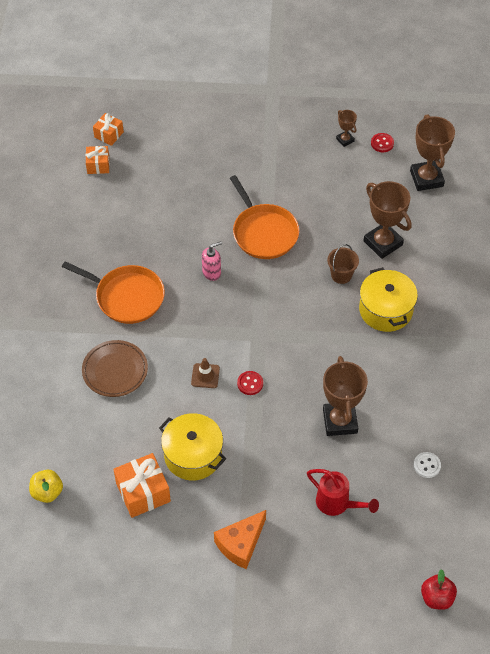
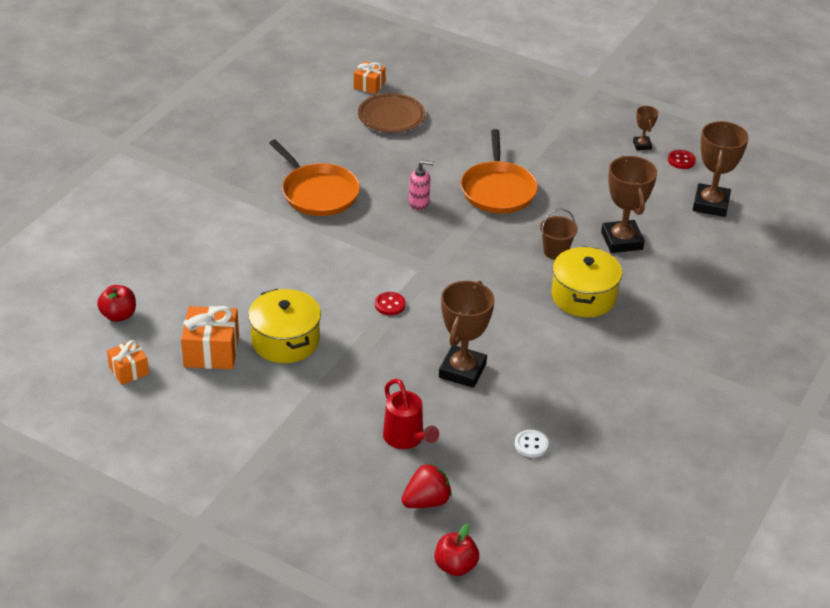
camera: 25 degrees right, 15 degrees down
yellow apple [29,470,63,503] -> red apple [97,285,136,322]
brown plate [82,340,148,397] -> brown plate moved to [358,93,425,133]
orange gift [93,113,124,146] -> orange gift moved to [107,340,149,385]
brown traffic cone [191,358,220,388] -> none
orange cheese [214,510,266,569] -> none
none -> red strawberry [401,464,452,508]

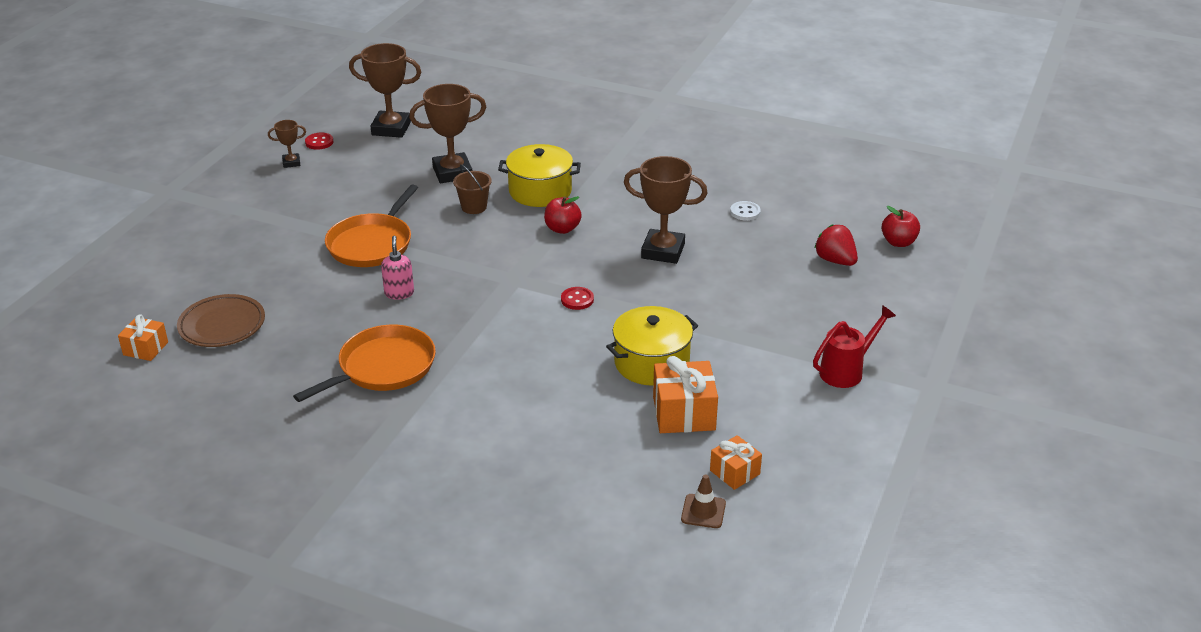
camera: 95 degrees left, 5 degrees down
red apple [97,285,136,322] -> red apple moved to [544,196,582,234]
red watering can [383,379,439,449] -> red watering can moved to [813,305,896,388]
orange pan [461,129,538,214] -> orange pan turned 120 degrees clockwise [325,184,418,267]
none -> brown traffic cone [681,474,726,528]

